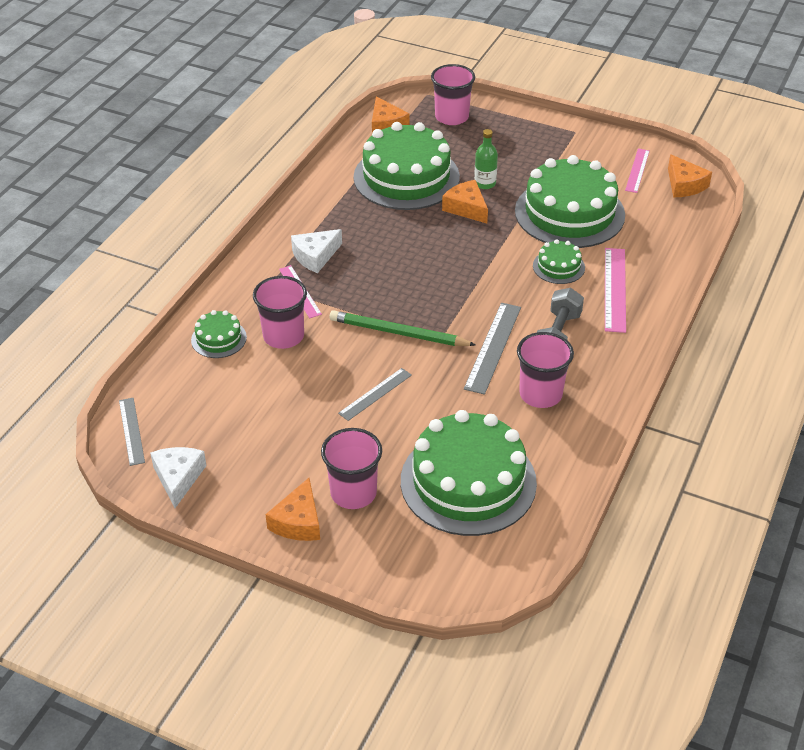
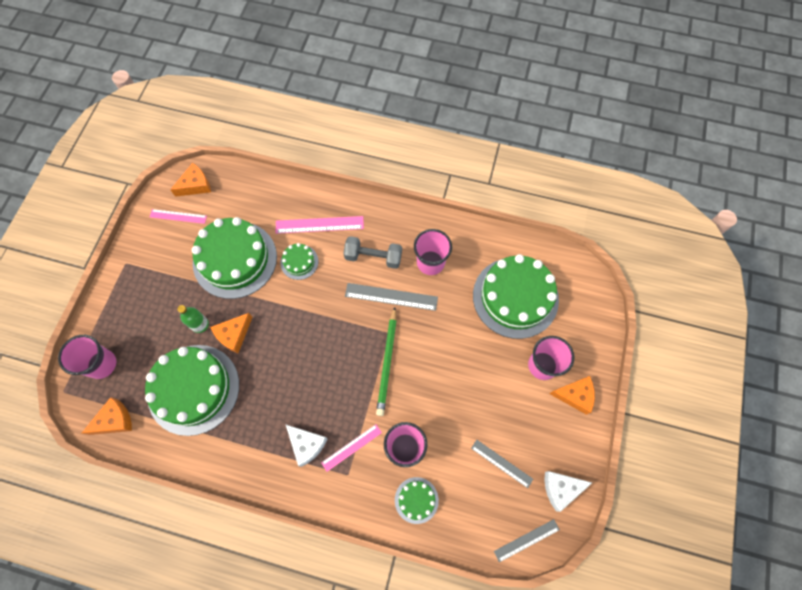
camera: 100 degrees left, 25 degrees up
grey ruler [338,368,412,421] -> grey ruler moved to [471,440,533,488]

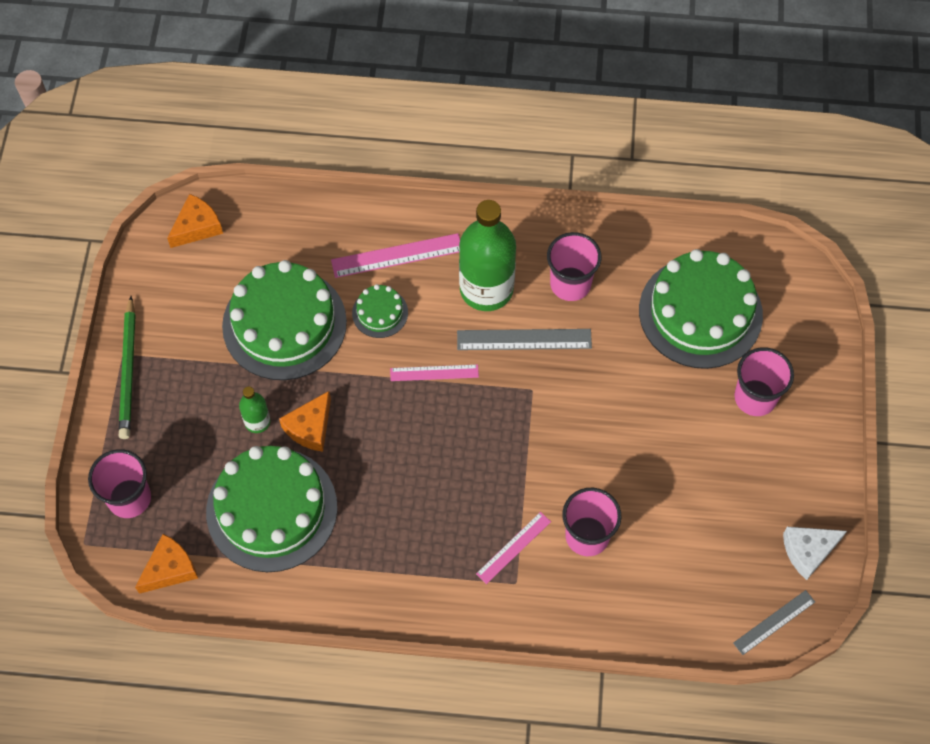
camera: 10 degrees left, 5 degrees down
pink ruler [150,209,207,224] -> pink ruler moved to [390,364,479,381]
white cheese [285,424,328,467] -> none
grey dumbbell [343,236,402,269] -> green bottle [459,200,516,311]
green pencil [376,307,397,416] -> green pencil moved to [119,296,136,439]
green cake [395,477,439,524] -> none
grey ruler [471,440,533,488] -> none
orange cheese [549,376,595,415] -> none

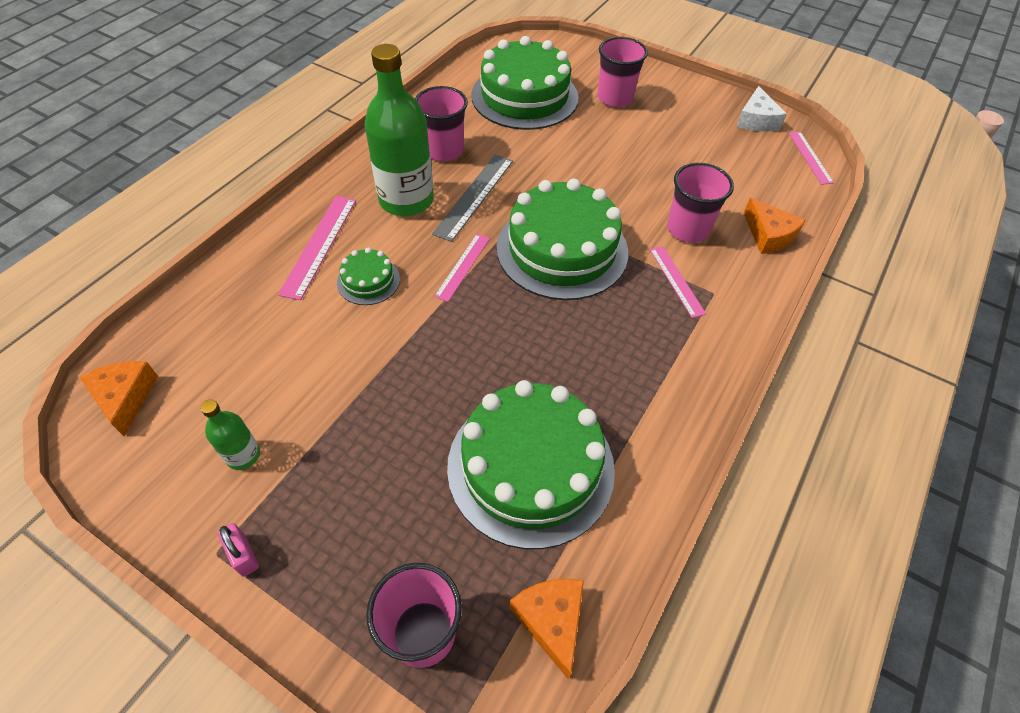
camera: 65 degrees left, 10 degrees down
green pencil [119,296,136,439] -> pink padlock [218,523,259,577]
green cake [222,260,347,380] -> green cake moved to [497,179,628,300]
green bottle [239,387,270,433] -> green bottle moved to [200,399,260,470]
orange cheese [279,391,331,452] -> orange cheese moved to [743,198,806,254]
grey ruler [733,590,815,655] -> pink ruler [789,132,834,185]

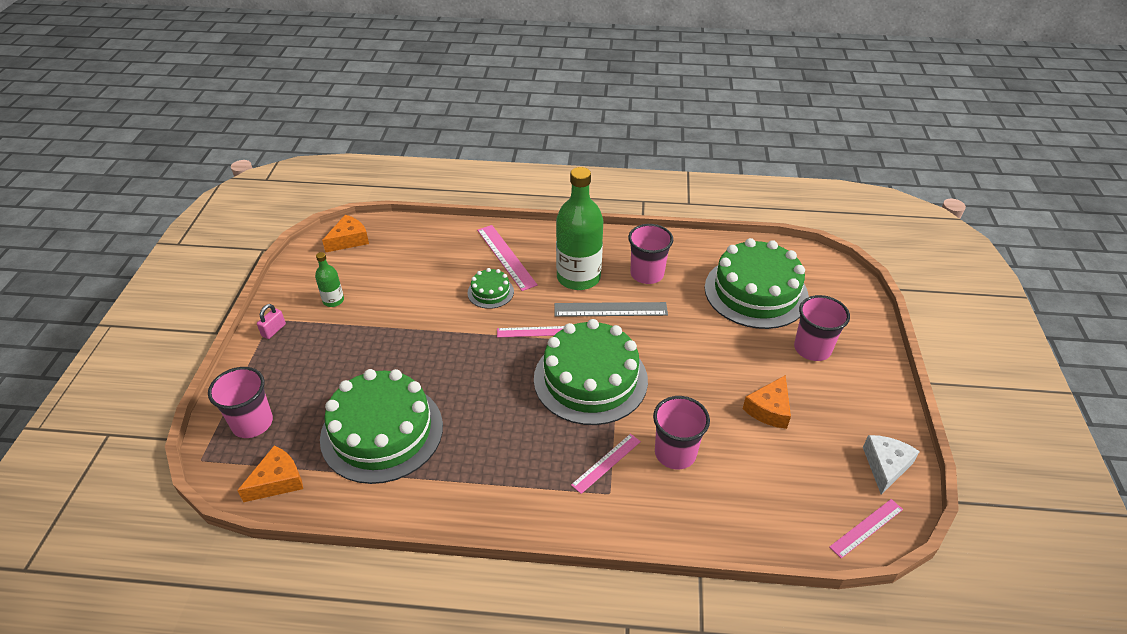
camera: 65 degrees right, 10 degrees down
pink ruler [278,196,356,300] -> pink ruler turned 75 degrees clockwise [477,225,538,291]
white cheese [736,86,787,132] -> white cheese turned 135 degrees clockwise [863,435,920,495]
orange cheese [743,198,806,254] -> orange cheese moved to [743,375,791,429]

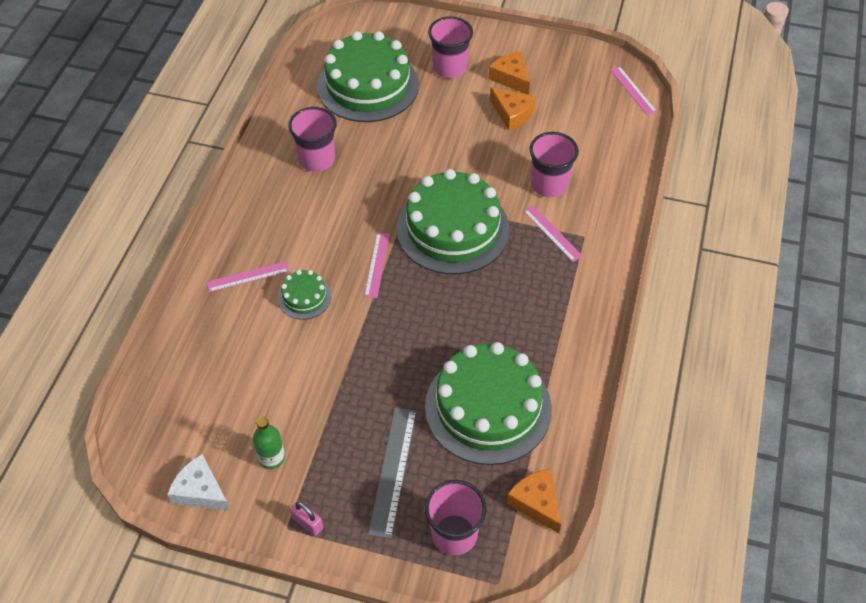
camera: 80 degrees left, 10 degrees up
orange cheese [322,215,369,252] -> orange cheese moved to [488,51,530,95]
pink ruler [477,225,538,291] -> pink ruler [207,261,289,292], size x0.65
grey ruler [554,302,668,317] -> grey ruler moved to [368,408,417,538]
green bottle [556,167,603,290] -> none
white cheese [863,435,920,495] -> white cheese moved to [167,454,230,511]

